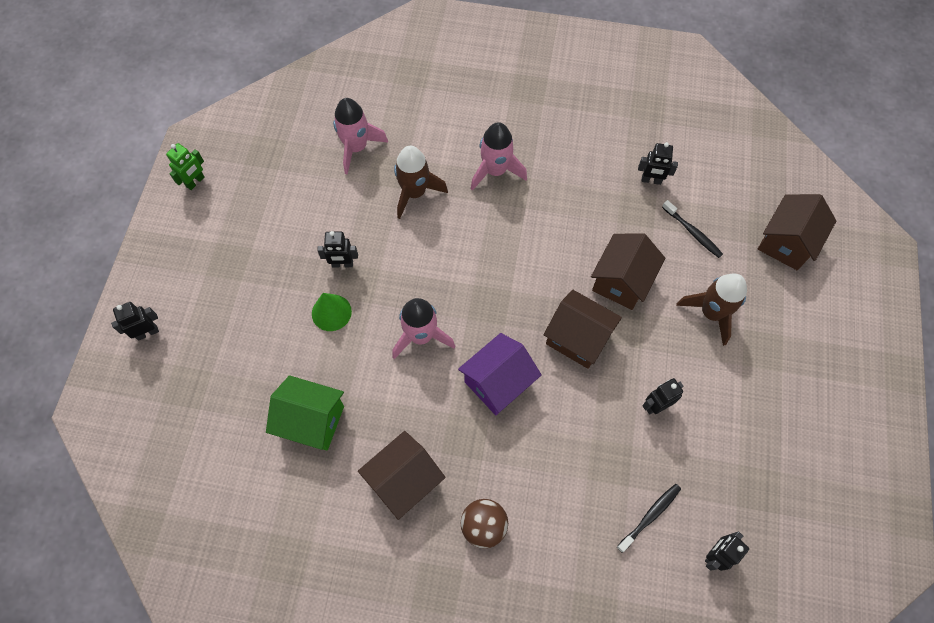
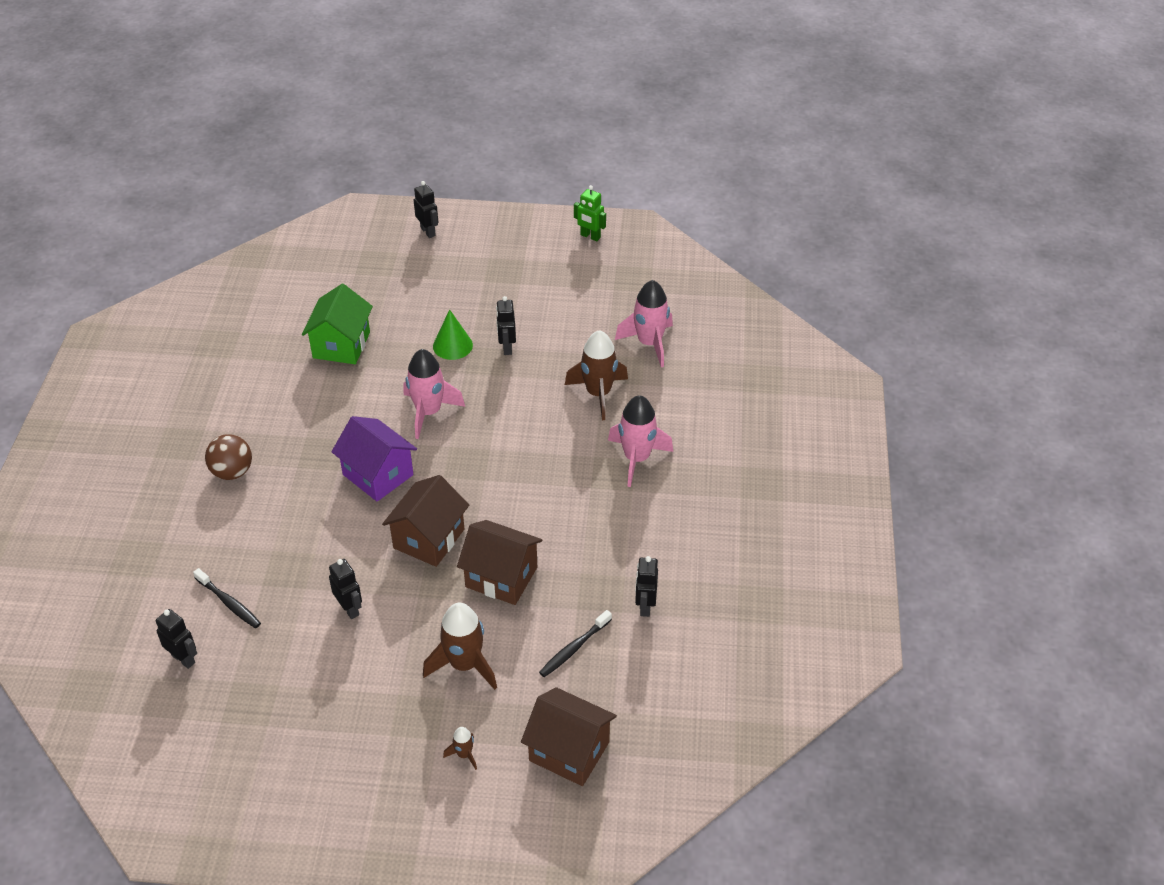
camera: 85 degrees right, 20 degrees down
brown house [358,431,446,520] -> none
none -> brown rocket [443,727,477,770]

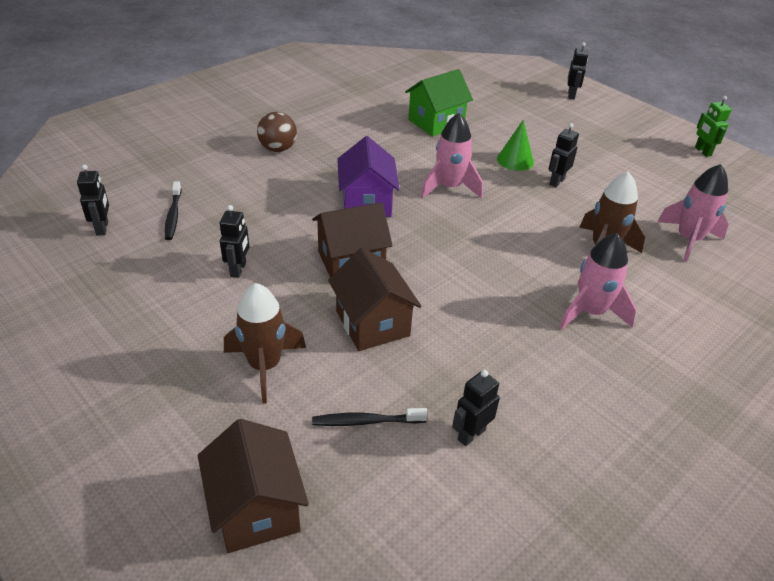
camera: 40 degrees right, 5 degrees down
brown rocket [443,727,477,770] -> none

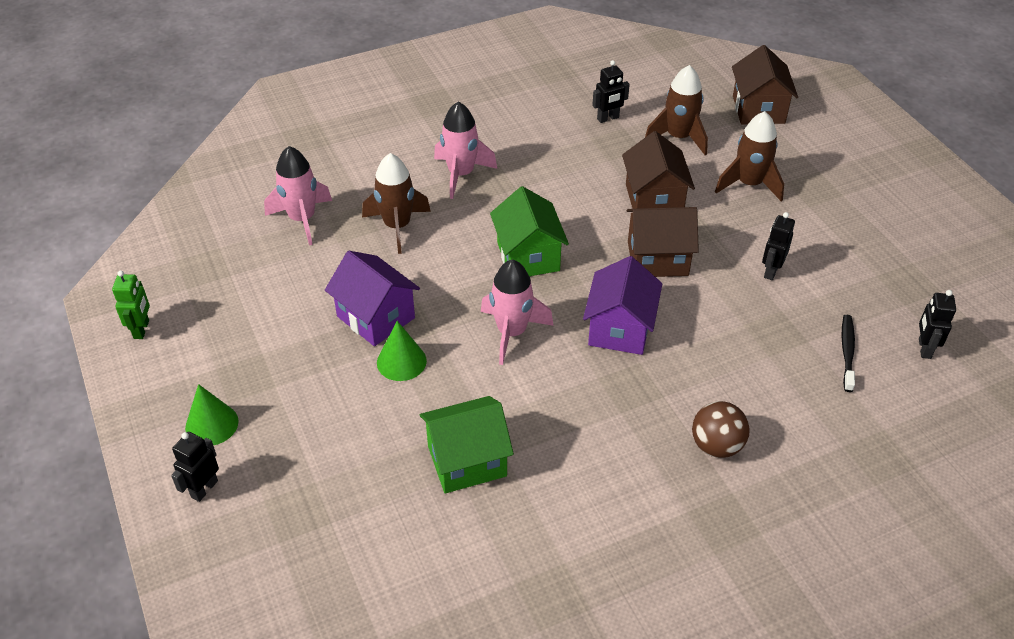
camera: 160 degrees left, 5 degrees up
black toothbrush [312,408,428,426] -> brown rocket [645,65,708,155]
black robot [549,123,579,187] -> purple house [325,251,420,346]
none -> green cone [185,384,239,445]
none -> green house [490,186,569,276]

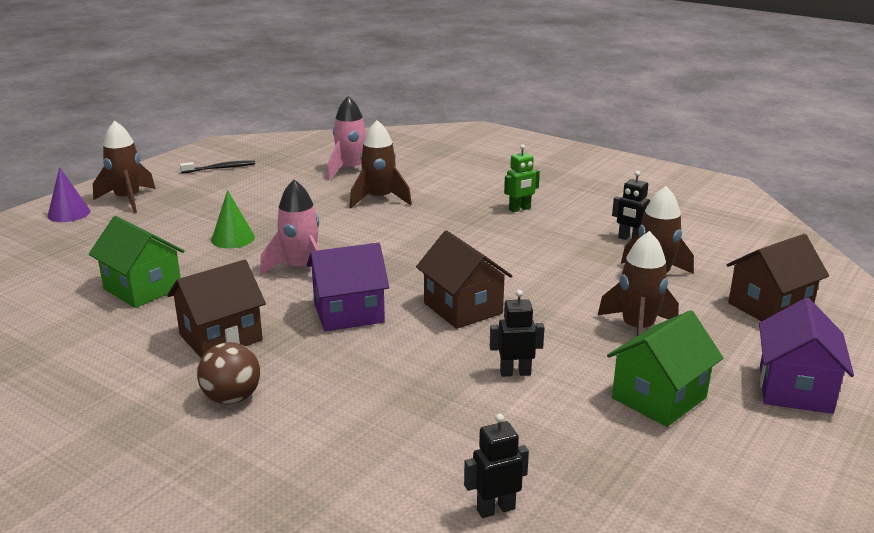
camera: 60 degrees right, 20 degrees down
green robot [112,271,150,339] -> green robot moved to [504,144,540,212]
black robot [171,432,219,502] -> purple cone [47,167,90,222]
green cone [185,384,239,445] -> brown rocket [93,121,156,213]
purple house [325,251,420,346] -> purple house moved to [759,298,854,414]
pink rocket [434,102,497,199] -> none
green house [490,186,569,276] -> green house moved to [607,310,723,427]
brown house [622,131,695,209] -> brown house moved to [167,260,266,358]
black toothbrush [841,315,855,392] -> black toothbrush moved to [180,160,255,173]

